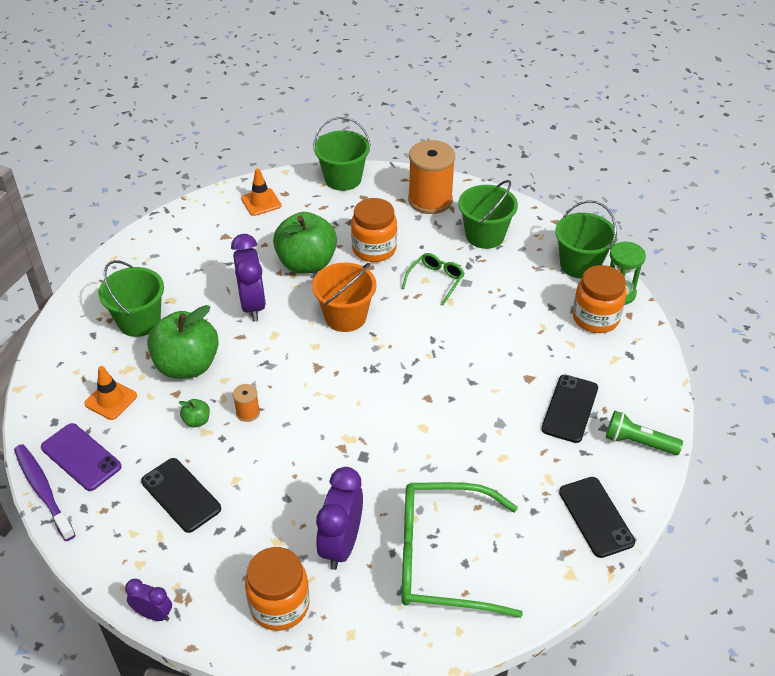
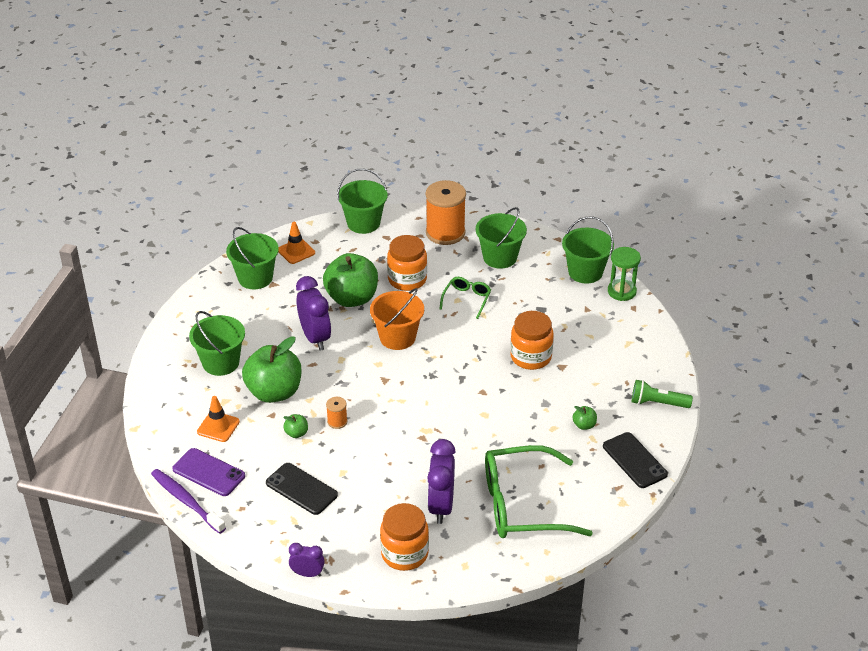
camera: 10 degrees left, 5 degrees down
black phone [541,374,598,443] -> none
orange jar [573,265,626,333] -> orange jar moved to [510,311,554,370]
none -> green bucket [226,227,279,289]
none -> green apple [572,406,597,430]

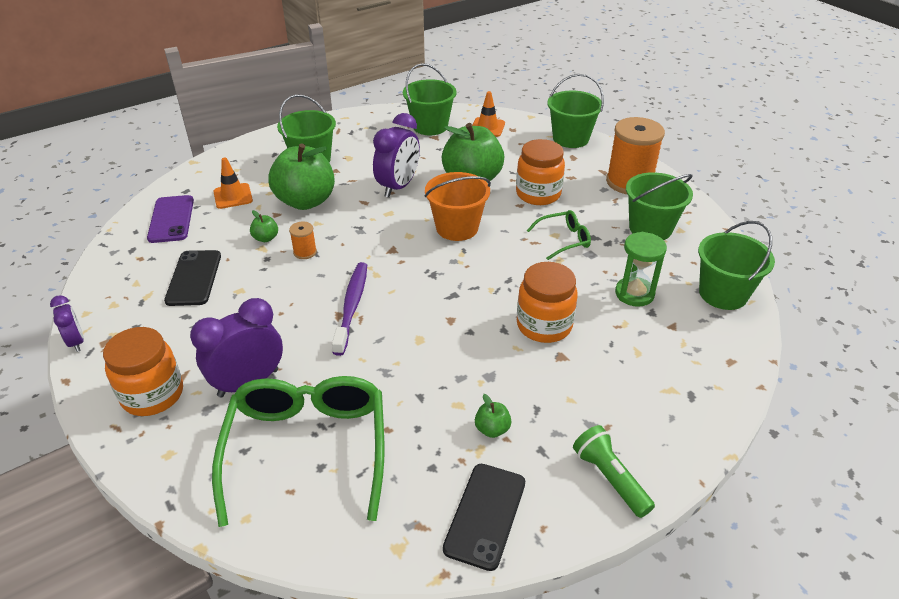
camera: 50 degrees right, 0 degrees up
purple toothbrush [151,469,226,534] -> purple toothbrush moved to [332,262,367,356]
green glasses [485,445,593,538] -> green glasses turned 45 degrees clockwise [212,376,384,527]
green hourglass [608,247,641,301] -> green hourglass moved to [615,232,667,307]

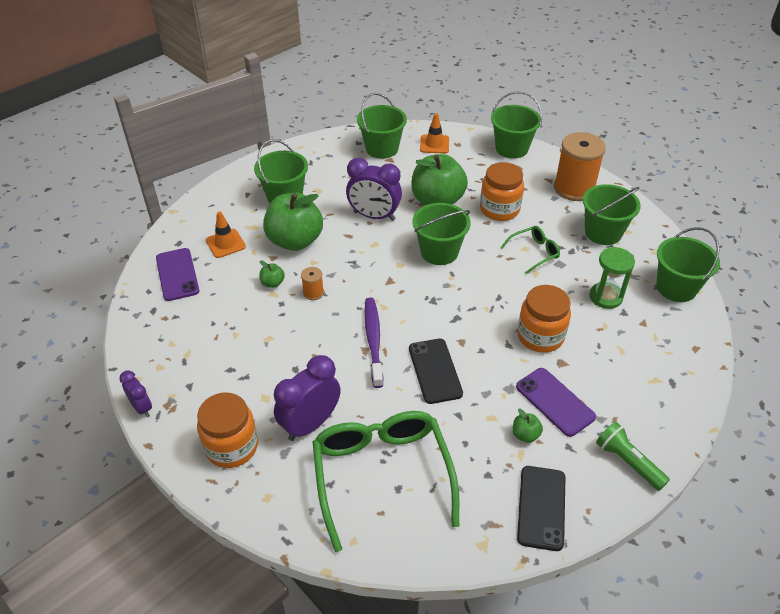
camera: 10 degrees left, 5 degrees up
black phone [164,250,221,306] -> black phone moved to [409,339,463,404]
purple clock [373,113,420,198] -> purple clock turned 90 degrees clockwise [346,158,402,221]
orange bucket [425,172,491,241] -> green bucket [412,203,471,265]
none -> purple phone [516,368,596,437]

